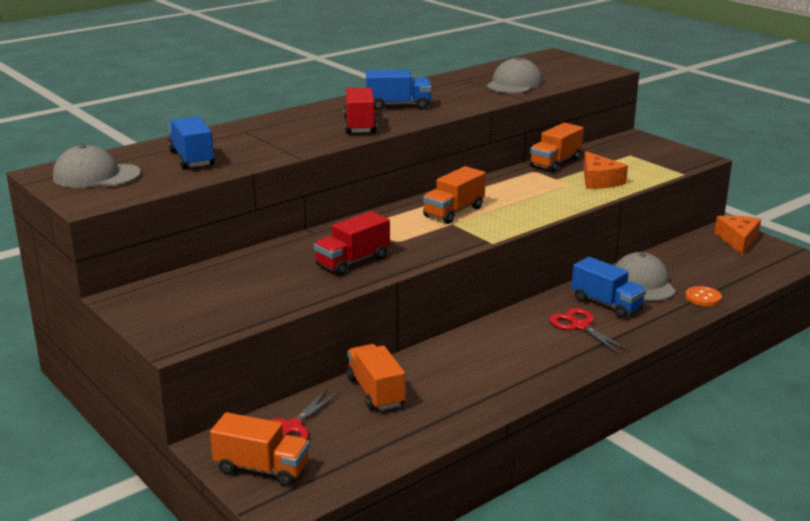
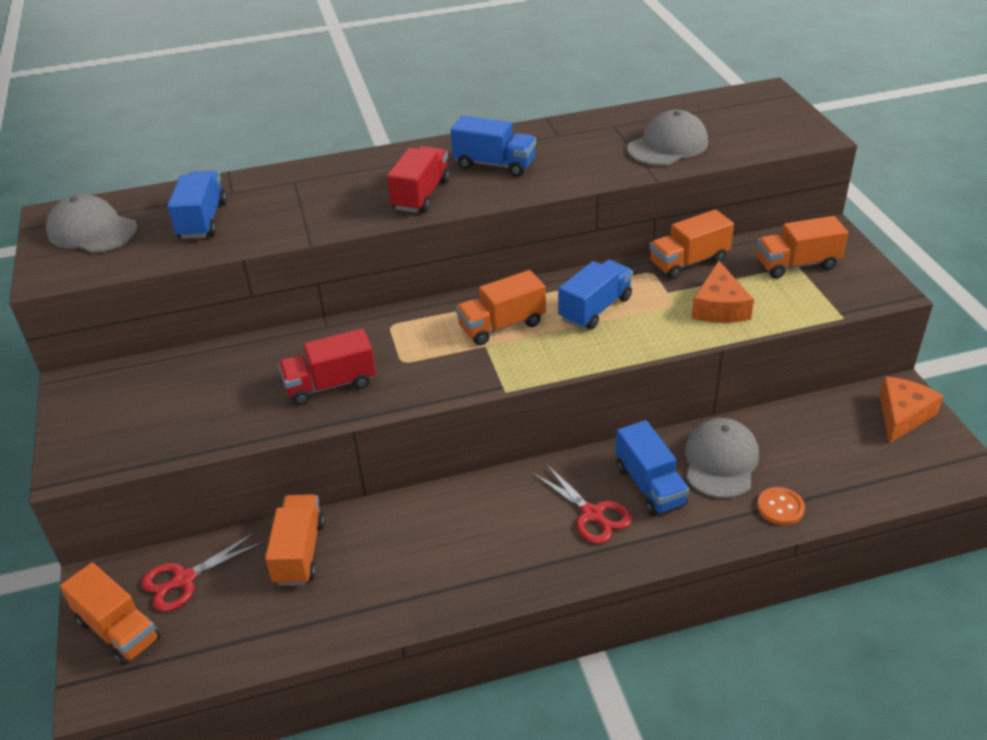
camera: 25 degrees right, 15 degrees up
red scissors [549,308,630,354] -> red scissors turned 150 degrees clockwise [533,464,632,544]
none -> blue truck [558,260,633,330]
none -> orange truck [757,216,848,279]

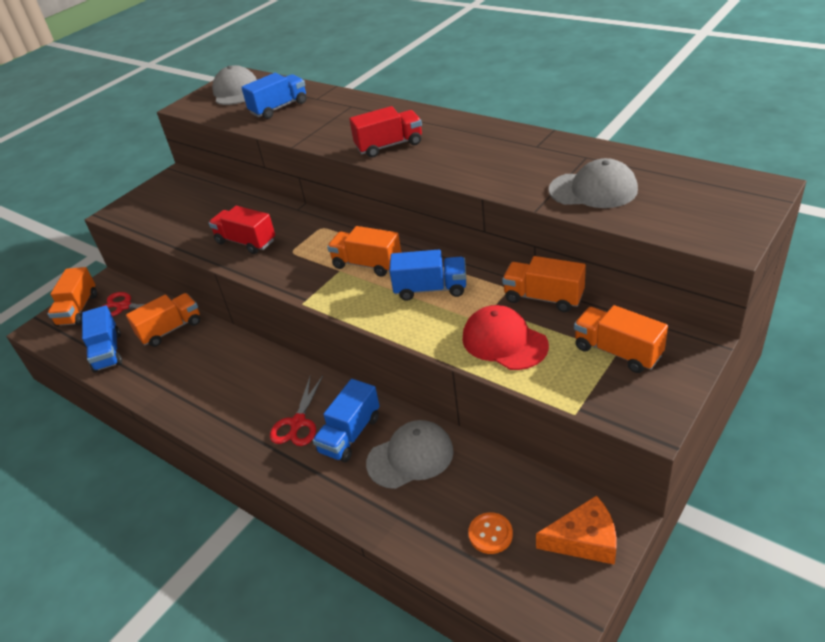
camera: 55 degrees right, 0 degrees up
blue truck [451,115,536,177] -> blue truck moved to [82,305,122,373]
orange cheese [692,261,754,323] -> red cap [462,305,549,370]
orange button [757,487,805,525] -> orange button moved to [468,512,513,554]

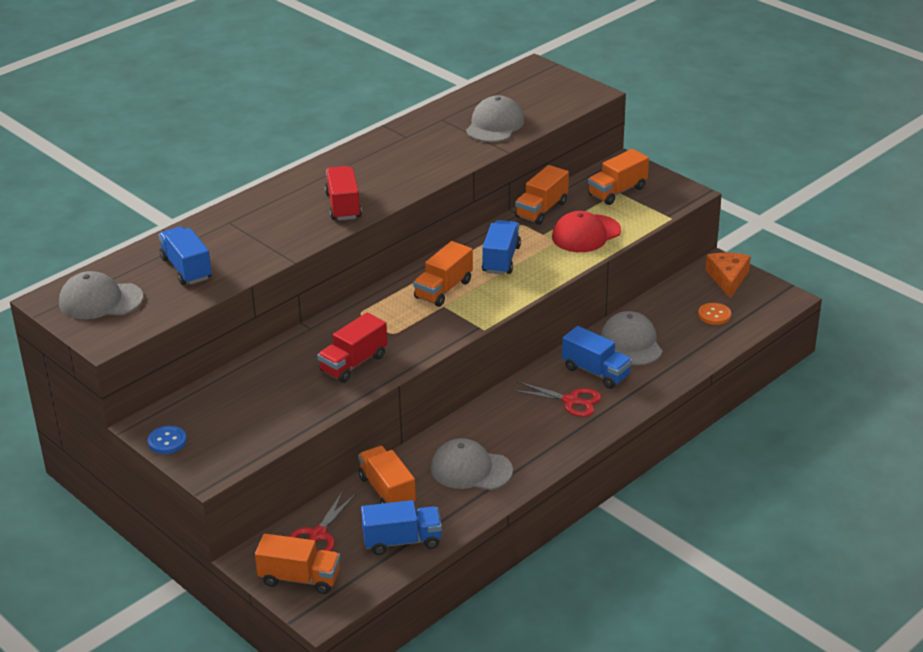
camera: 85 degrees left, 5 degrees down
none -> blue button [148,426,187,454]
none -> grey cap [431,438,513,490]

